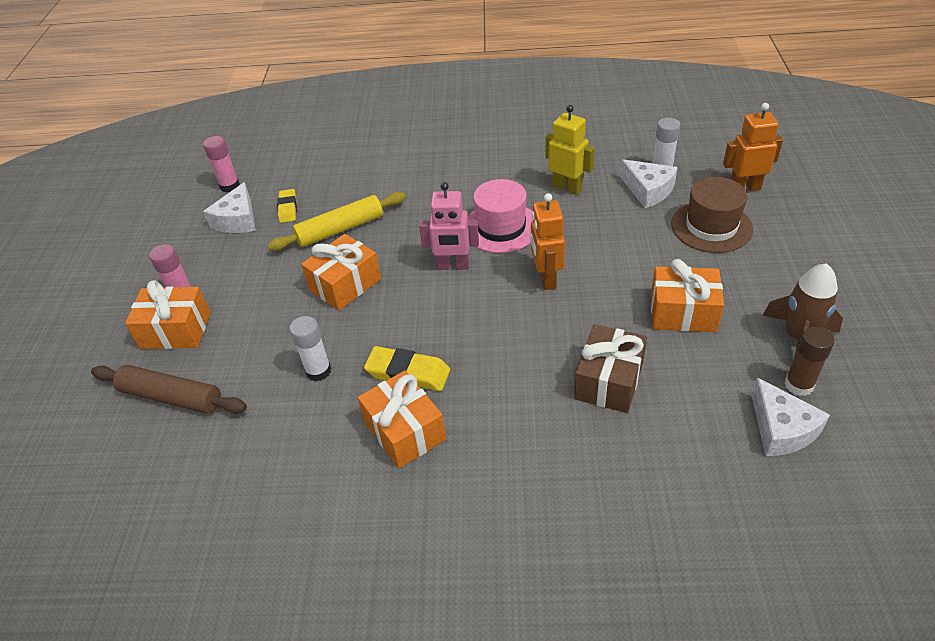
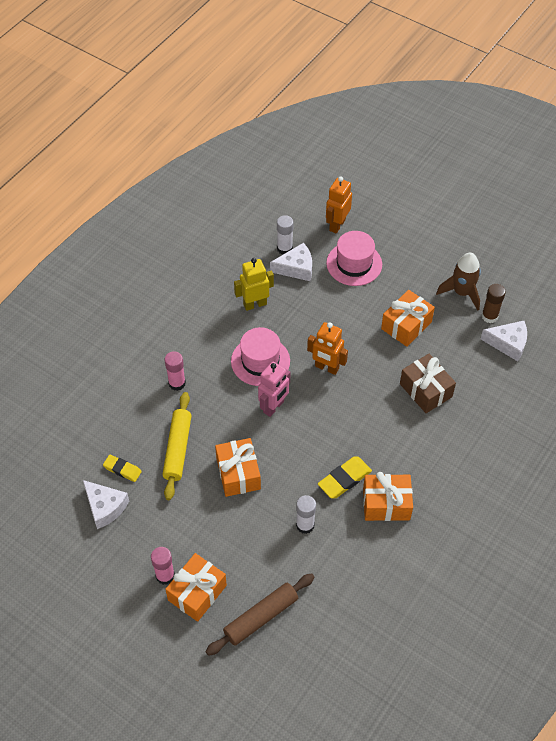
camera: 60 degrees left, 10 degrees up
pink glue stick [203,136,240,192] -> pink glue stick moved to [165,351,186,391]
brown hat [671,177,753,253] -> pink hat [326,231,382,286]

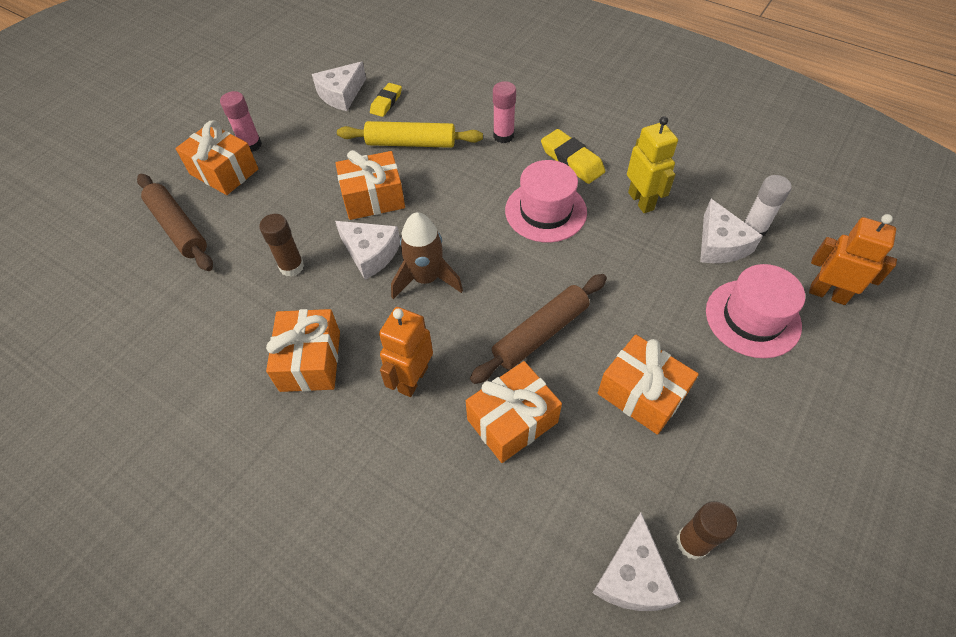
camera: 90 degrees right, 0 degrees up
pink robot [258,362,290,417] -> none
white glue stick [296,495,316,534] -> brown glue stick [259,214,304,277]
orange robot [307,322,348,375] -> orange robot moved to [379,307,433,397]
yellow eraser [318,456,372,498] -> yellow eraser moved to [541,129,605,184]
brown gift [400,354,456,413] -> orange gift [466,361,562,463]
brown rocket [436,253,481,311] -> brown rocket moved to [391,212,463,299]
none -> white cheese [335,221,400,279]
none -> brown rolling pin [470,274,607,384]

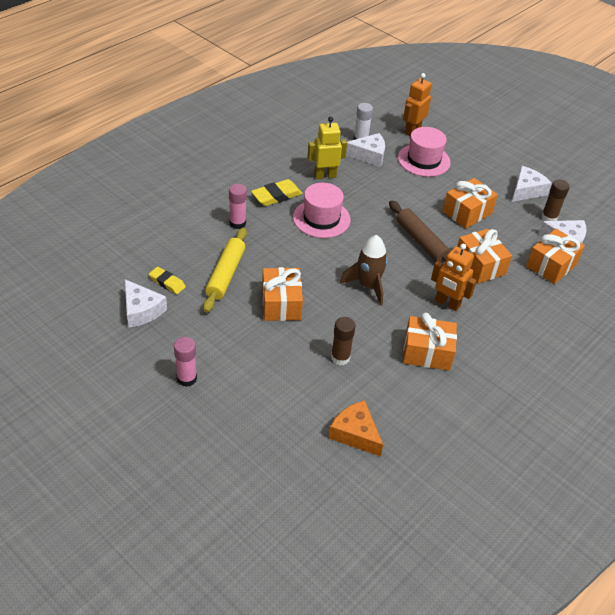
camera: 85 degrees left, 10 degrees down
brown rolling pin [137,174,213,271] -> none
orange gift [175,121,258,195] -> orange gift moved to [526,229,585,284]
white cheese [335,221,400,279] -> white cheese moved to [512,166,552,202]
none -> orange cheese [329,400,383,457]

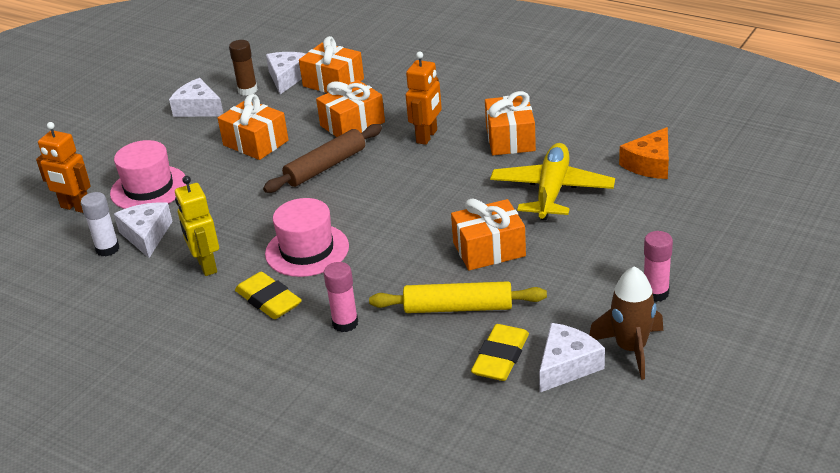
camera: 95 degrees left, 10 degrees down
yellow eraser [149,267,186,294] -> yellow eraser [471,324,529,381], size x1.51
brown glue stick [331,317,356,365] -> yellow plane [490,143,615,221]
brown rocket [340,235,388,306] -> brown rocket moved to [589,266,663,380]

